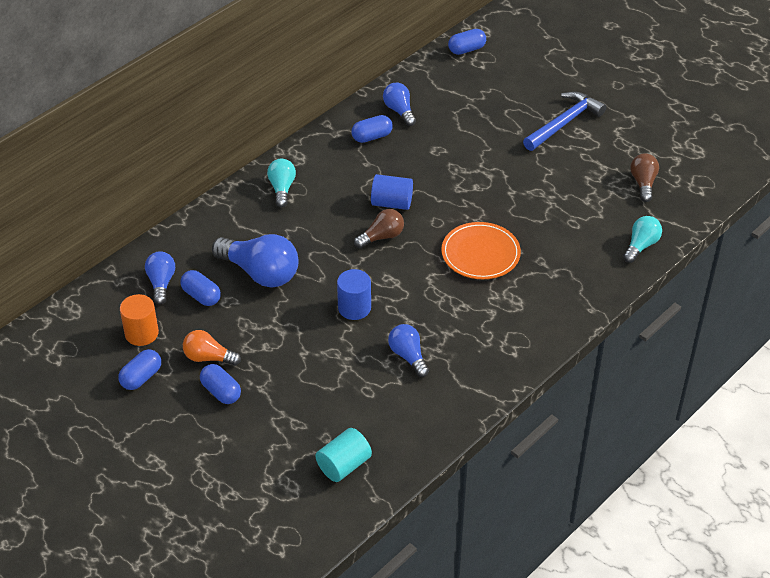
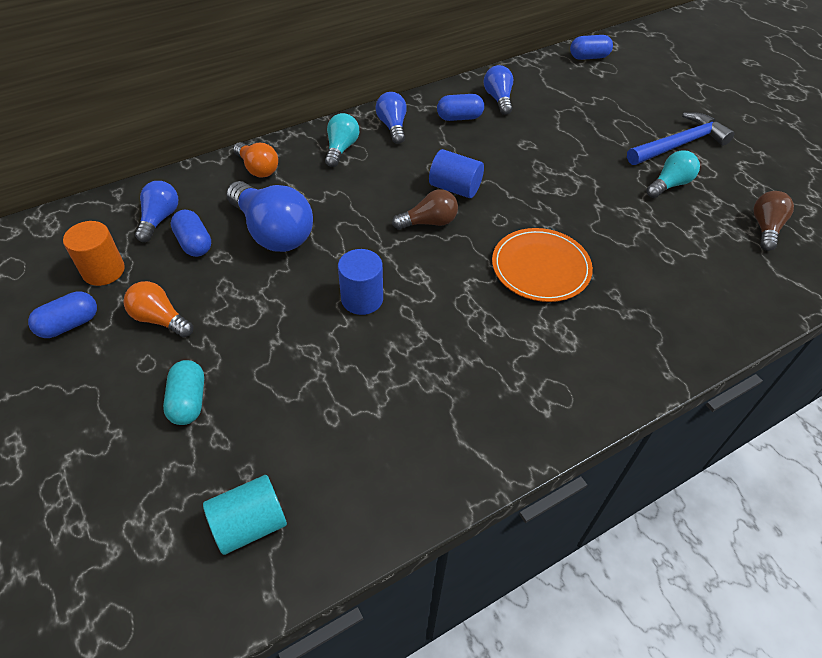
camera: 15 degrees right, 5 degrees up
blue capsule [200,364,241,404] -> none
blue light bulb [388,324,429,377] -> blue light bulb moved to [375,92,407,144]
turquoise light bulb [623,216,662,263] -> turquoise light bulb moved to [646,150,700,198]
none -> turquoise capsule [163,360,204,425]
none -> orange light bulb [233,142,278,178]

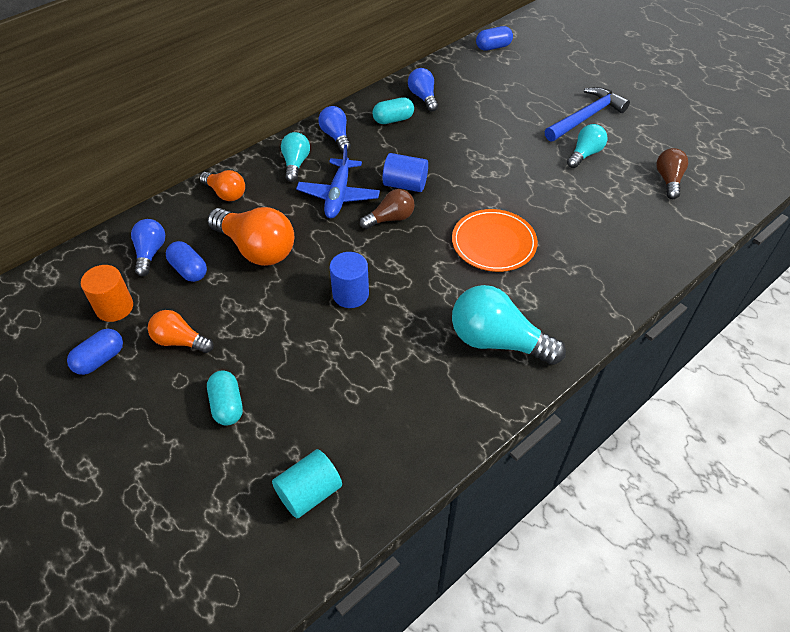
camera: 10 degrees left, 0 degrees up
blue light bulb [226,181,313,252] -> orange light bulb [207,207,294,266]
blue capsule [437,94,484,121] -> turquoise capsule [372,97,414,124]
none -> blue plane [296,144,380,218]
none -> turquoise light bulb [452,285,566,365]

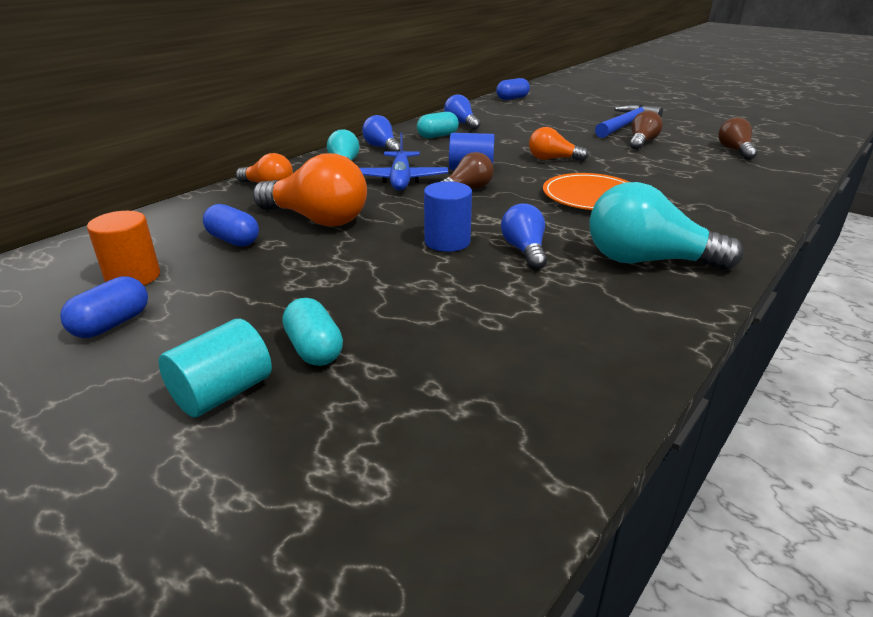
camera: 10 degrees left, 20 degrees down
blue light bulb [131,219,165,276] -> blue light bulb moved to [501,204,547,270]
orange light bulb [148,310,214,353] -> orange light bulb moved to [529,127,589,161]
turquoise cylinder [272,449,342,518] -> turquoise cylinder moved to [159,319,272,418]
turquoise light bulb [567,124,607,168] -> brown light bulb [630,111,663,150]

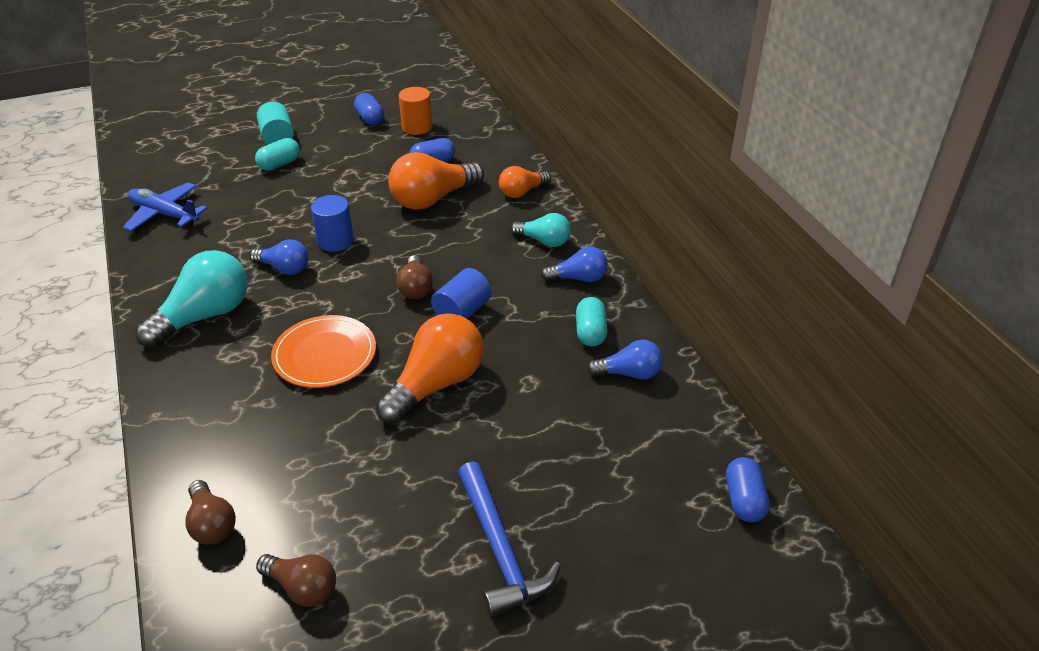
camera: 120 degrees right, 10 degrees up
turquoise capsule [282,298,343,366] -> turquoise capsule turned 45 degrees counterclockwise [255,138,300,171]
blue plane [360,132,448,191] -> blue plane moved to [123,182,208,231]
orange light bulb [529,127,589,161] -> orange light bulb [376,313,484,424], size x1.74
brown light bulb [630,111,663,150] -> brown light bulb moved to [185,480,236,545]

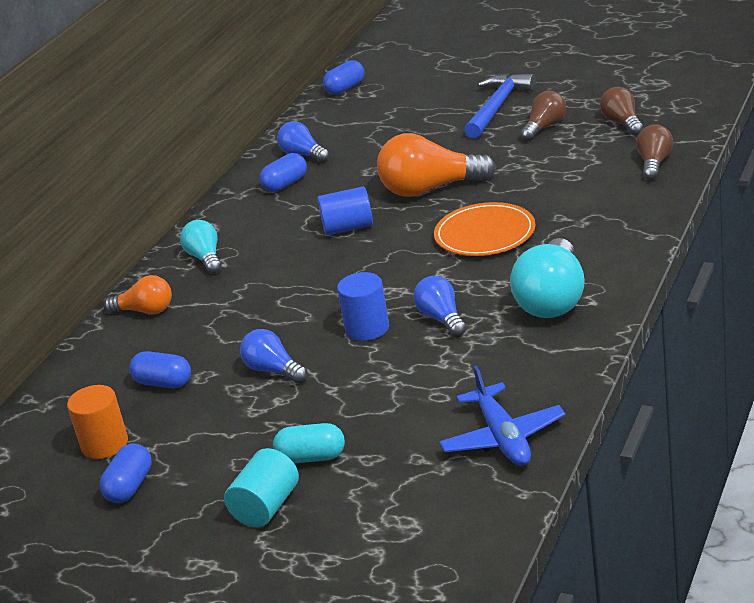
camera: 130 degrees left, 10 degrees down
turquoise light bulb [135,250,248,348] -> turquoise light bulb turned 75 degrees counterclockwise [510,238,585,318]
orange light bulb [388,152,484,210] -> none
brown light bulb [396,255,433,299] -> brown light bulb moved to [520,91,566,141]
blue light bulb [541,246,608,282] -> blue light bulb moved to [240,329,307,383]
turquoise capsule [576,297,608,346] -> blue capsule [260,153,307,192]

